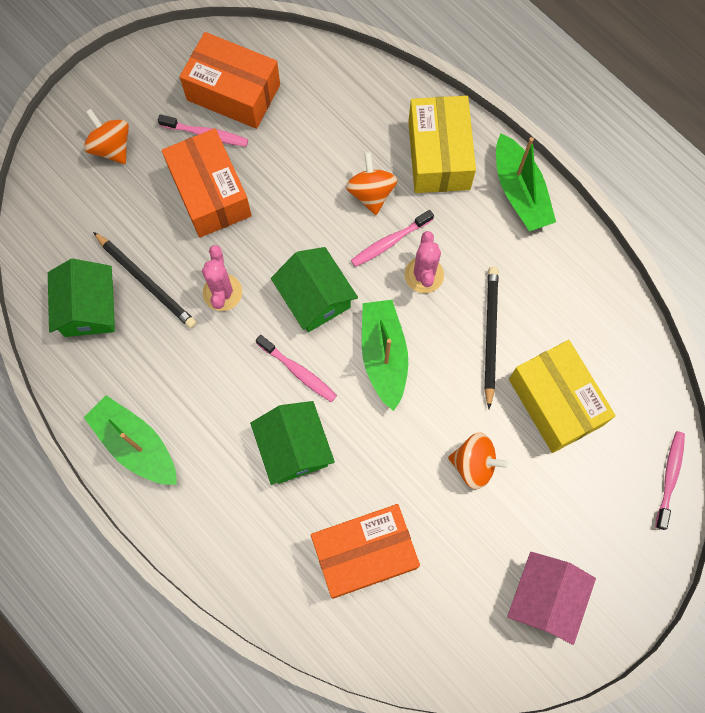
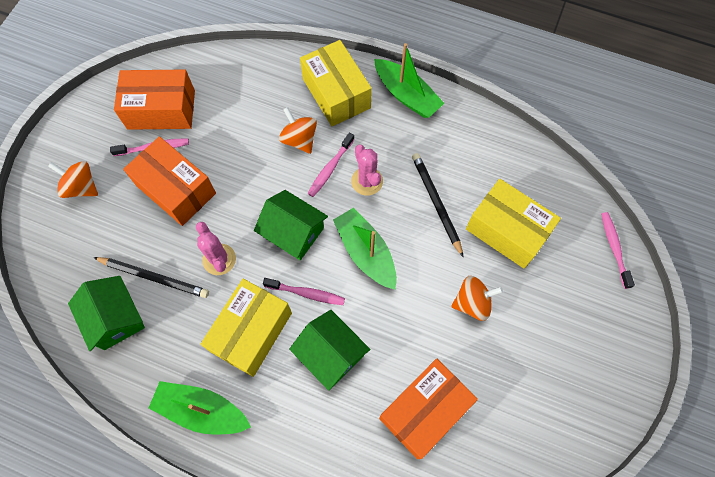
camera: 25 degrees left, 5 degrees down
pink house [507,552,596,645] -> none
none -> yellow box [200,279,292,377]

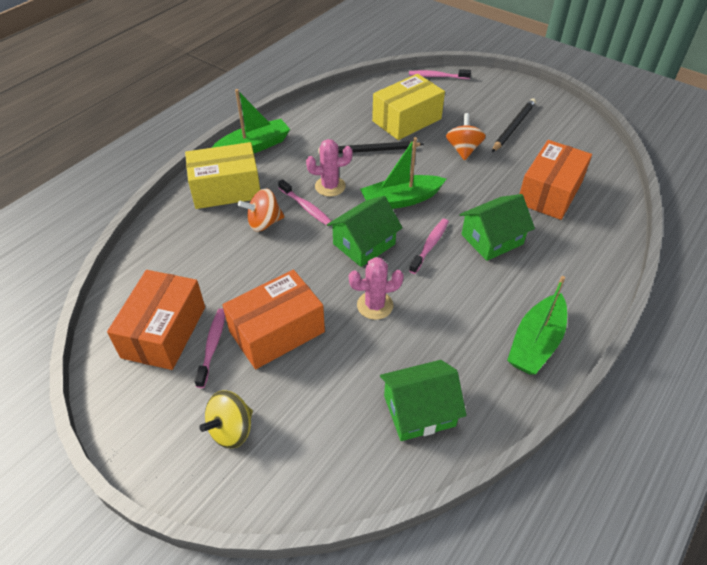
camera: 75 degrees left, 20 degrees down
orange spinning top [48,161,98,198] -> yellow spinning top [199,390,253,449]
black pencil [93,257,209,298] -> black pencil moved to [492,98,536,152]
yellow box [200,279,292,377] -> none
orange box [379,358,478,459] -> orange box turned 60 degrees clockwise [520,140,592,220]

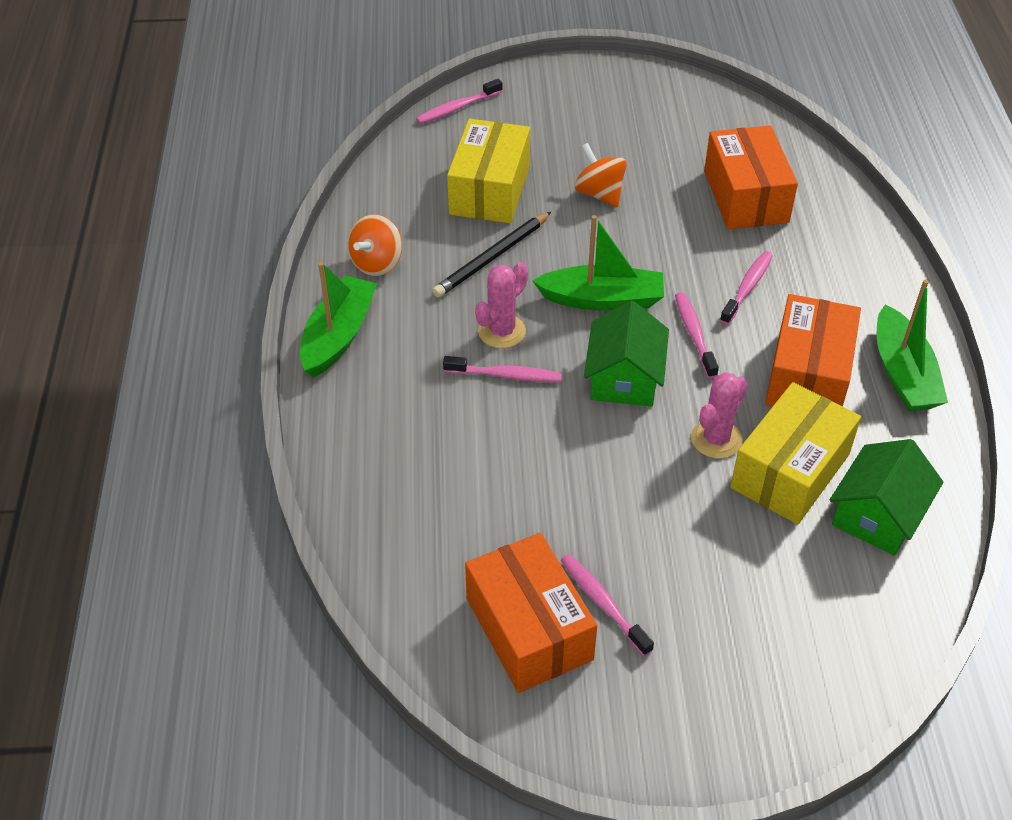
camera: 40 degrees left, 0 degrees up
yellow box [185,142,260,209] -> yellow box moved to [730,382,861,524]
yellow spinning top [199,390,253,449] -> none
orange box [222,269,325,369] -> orange box moved to [765,294,861,407]
orange spinning top [238,188,285,232] -> orange spinning top moved to [348,214,402,276]
green boat [360,137,446,209] -> green boat turned 120 degrees counterclockwise [532,215,664,311]
green house [459,194,535,261] -> pink toothbrush [720,251,773,325]
black pencil [492,98,536,152] -> none

